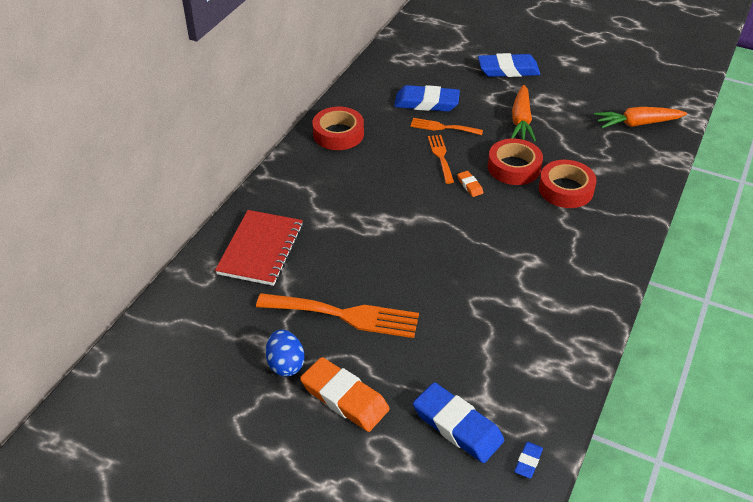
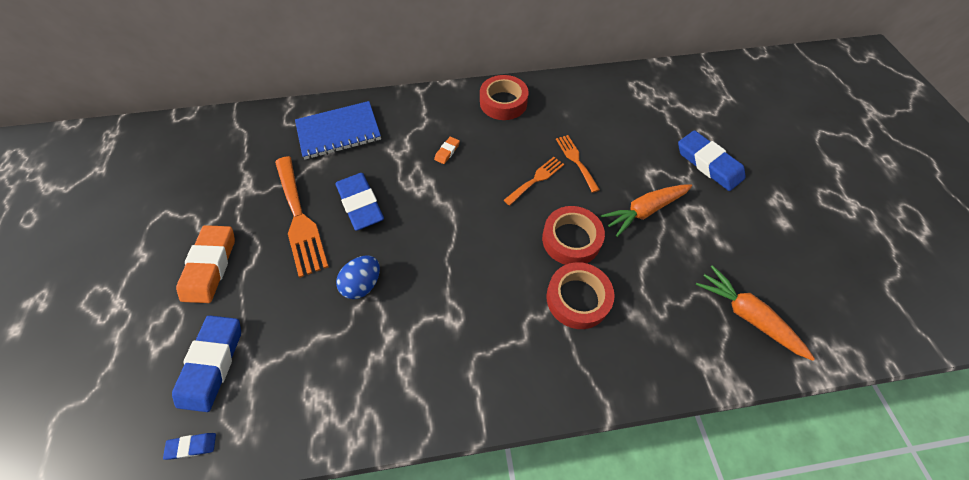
camera: 55 degrees right, 15 degrees up
red notebook [215,210,303,286] -> blue notebook [295,101,381,160]
blue egg [266,330,305,377] -> blue egg moved to [336,255,380,299]
blue eraser [394,85,460,112] -> blue eraser moved to [335,173,384,231]
orange eraser [457,171,483,197] -> orange eraser moved to [434,137,460,164]

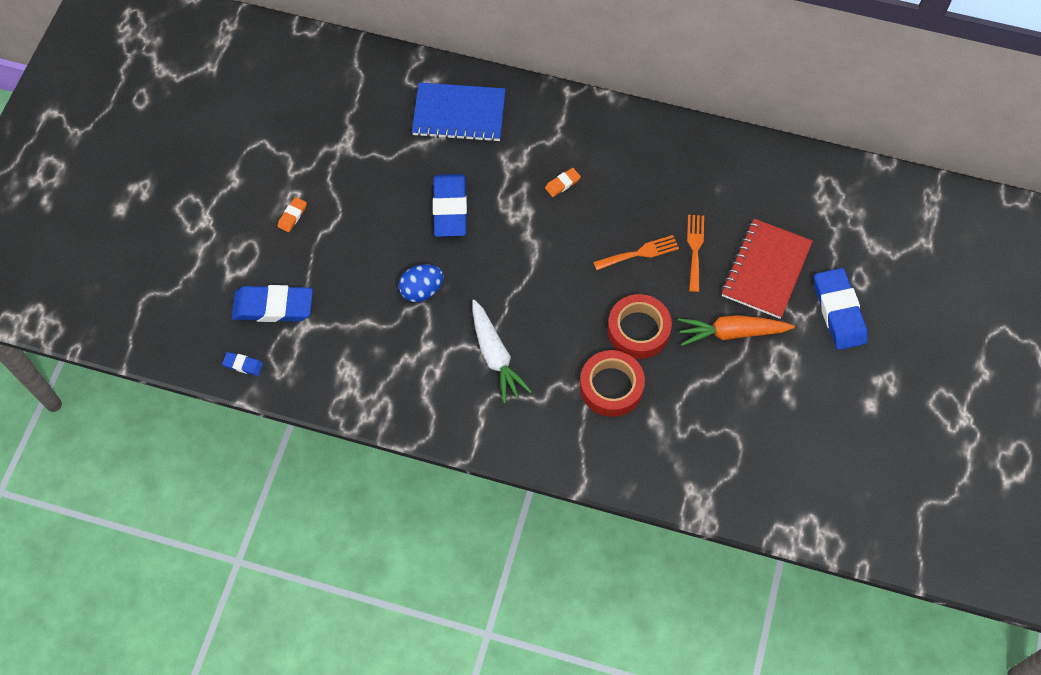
camera: 25 degrees right, 5 degrees up
blue eraser [172,315,241,412] -> blue eraser turned 60 degrees clockwise [232,285,313,322]
orange eraser [176,225,235,303] -> orange eraser [278,197,307,232], size x0.46
orange fork [275,156,329,278] -> none
red tape [480,75,529,120] -> none
orange carrot [696,265,815,361] -> none
none -> white carrot [472,300,532,404]
none -> red notebook [722,219,813,319]

